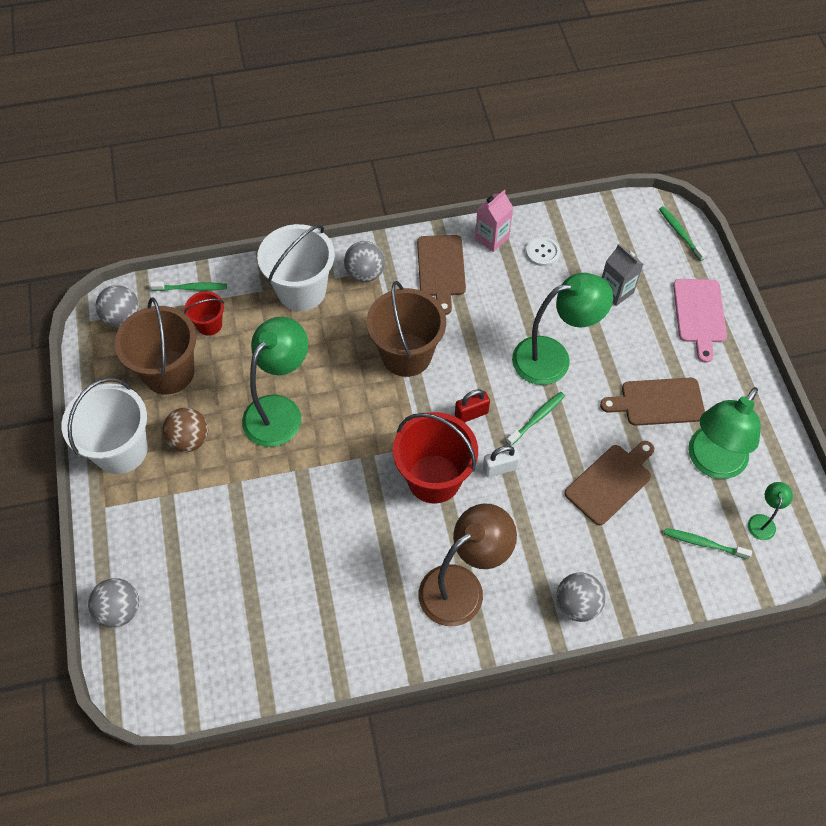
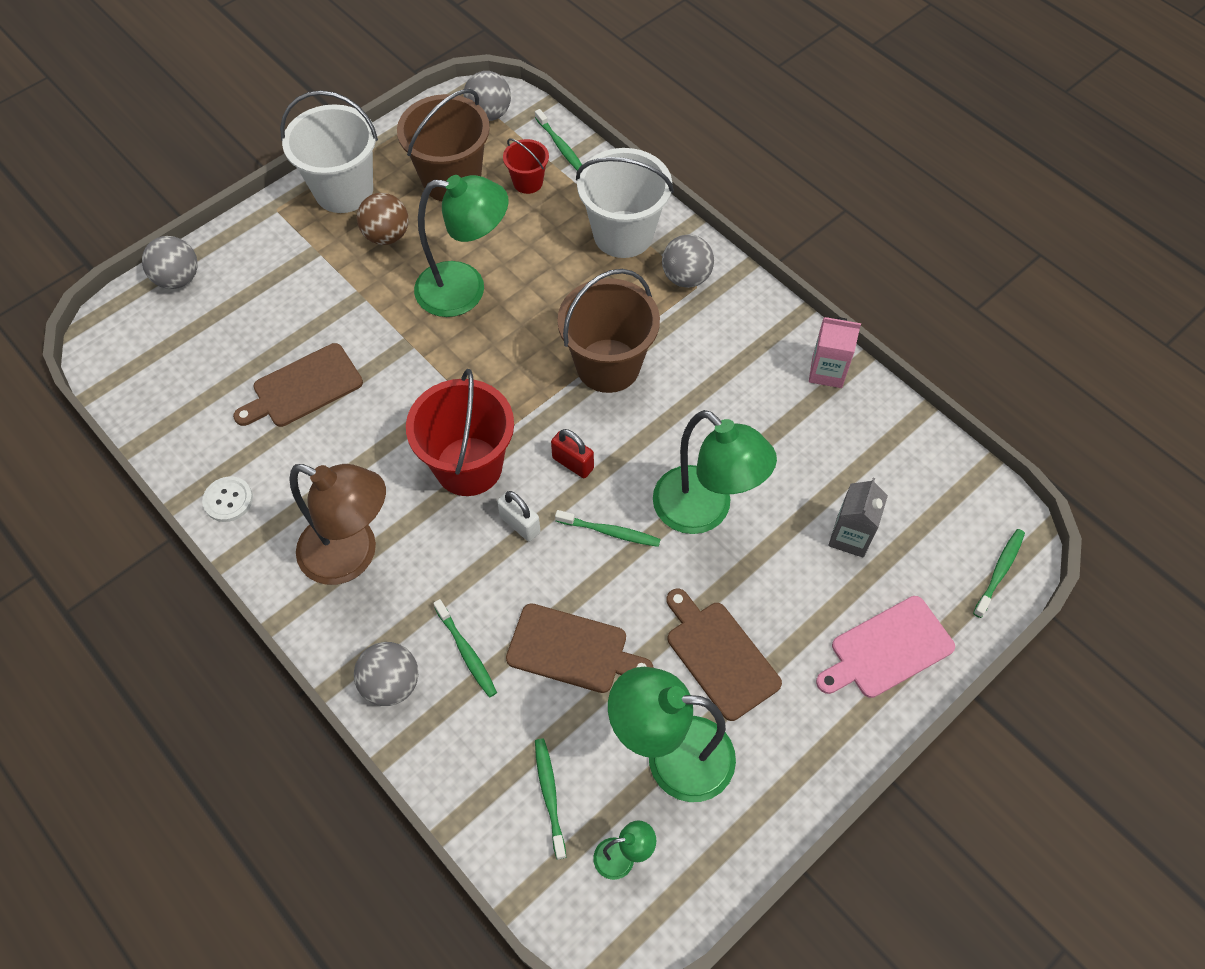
camera: 60 degrees right, 0 degrees up
brown cutting board [417,235,466,315] -> brown cutting board moved to [233,343,363,427]
white button [526,237,560,266] -> white button moved to [202,476,253,522]
none -> green toothbrush [433,599,497,697]

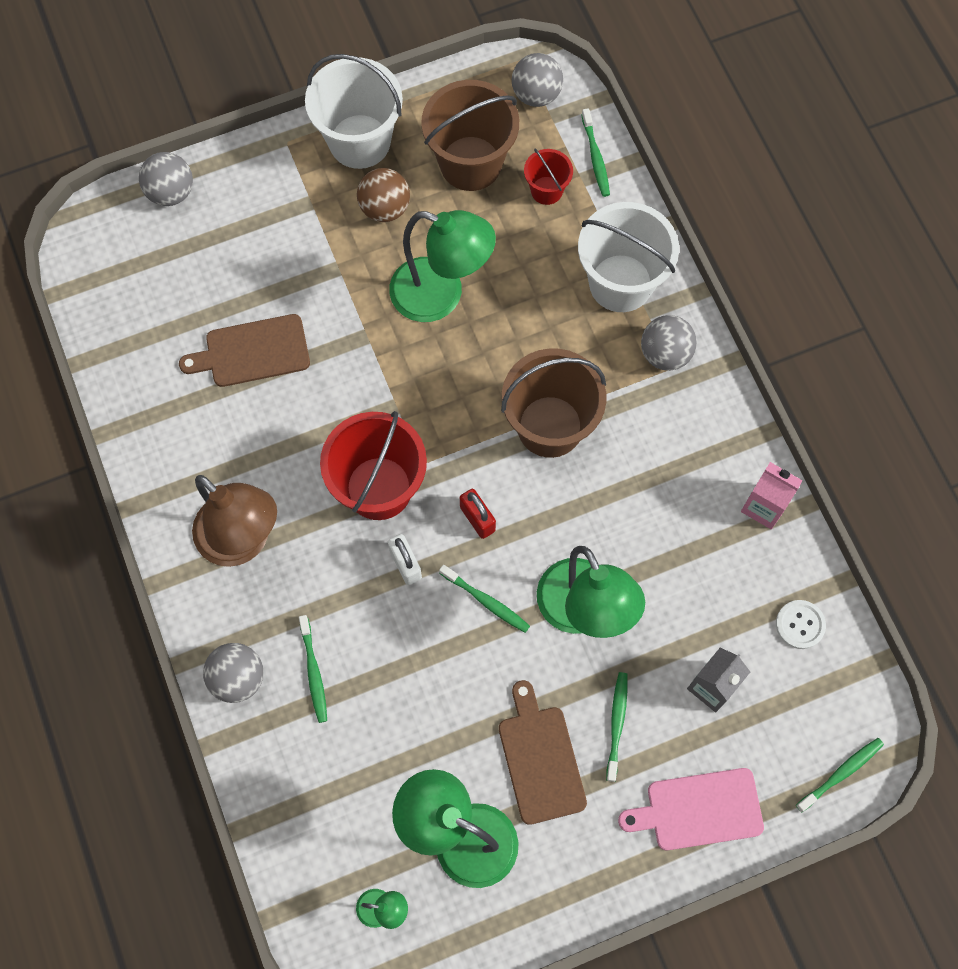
camera: 20 degrees right, 10 degrees up
white button [202,476,253,522] -> white button moved to [776,600,826,649]
brown cutting board [506,603,654,693] -> none
green toothbrush [535,738,566,860] -> green toothbrush moved to [606,672,628,782]

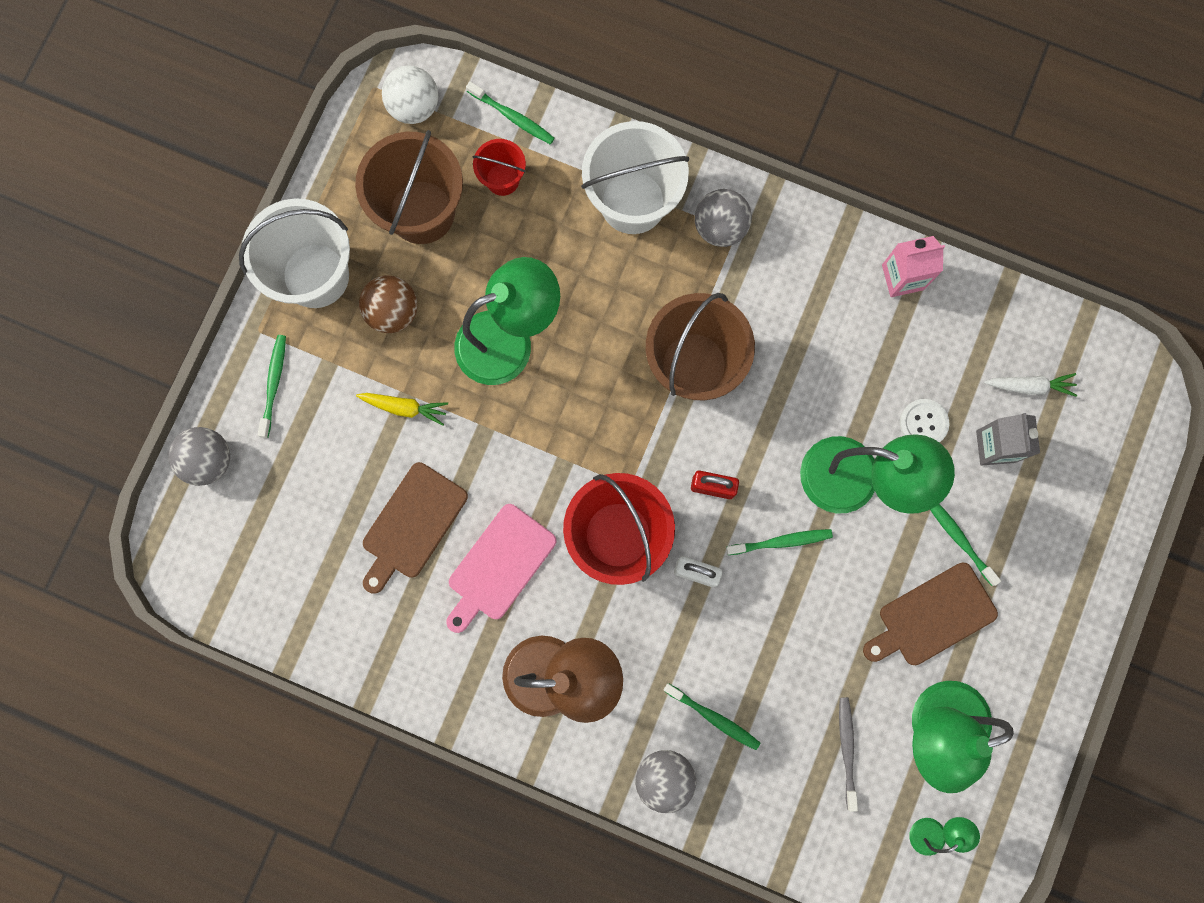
camera: 45 degrees left, 10 degrees up
brown cutting board [499,680,587,825] -> brown cutting board turned 60 degrees counterclockwise [863,563,998,665]
grey ball [512,53,563,107] -> white ball [382,65,439,124]
pink cutting board [618,768,764,850] -> pink cutting board moved to [446,504,556,633]
white button [776,600,826,649] -> white button moved to [900,399,949,443]
green toothbrush [796,738,884,812] -> green toothbrush moved to [258,335,286,438]
none -> yellow carrot [356,393,448,426]
none -> grey toothbrush [839,697,858,812]
none -> white carrot [984,373,1077,397]

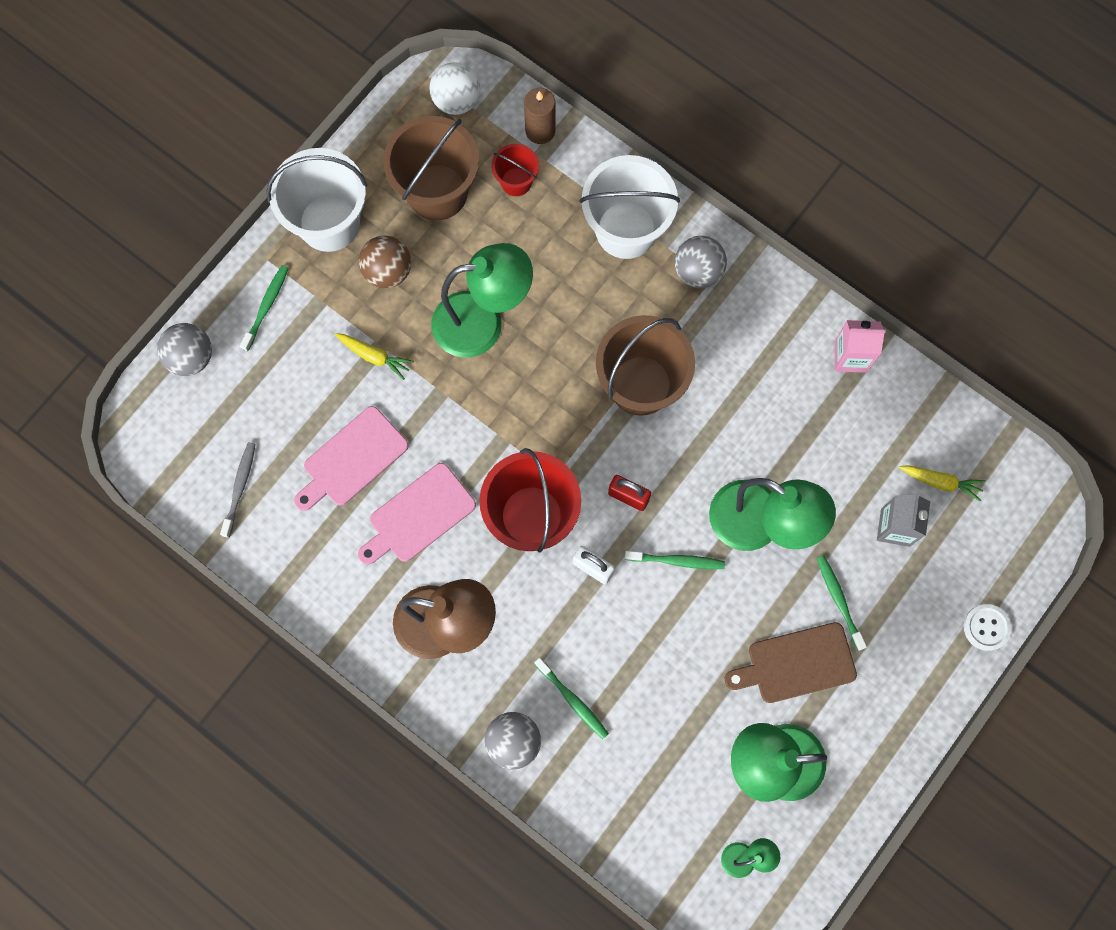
camera: 15 degrees right, 5 degrees down
brown cutting board [363,462,468,593] -> pink cutting board [294,406,408,511]
green toothbrush [466,82,555,144] -> brown candle [524,88,555,144]
grey toothbrush [839,697,858,812] -> grey toothbrush moved to [220,442,256,538]
white button [900,399,949,443] -> white button moved to [964,604,1012,651]
white carrot [984,373,1077,397] -> yellow carrot [899,465,985,501]

